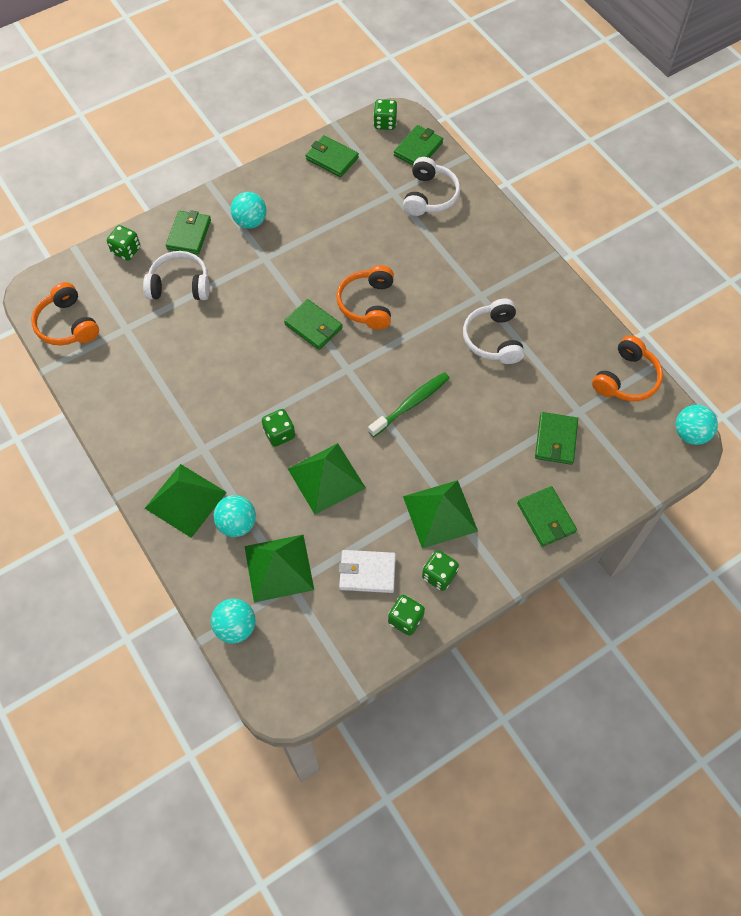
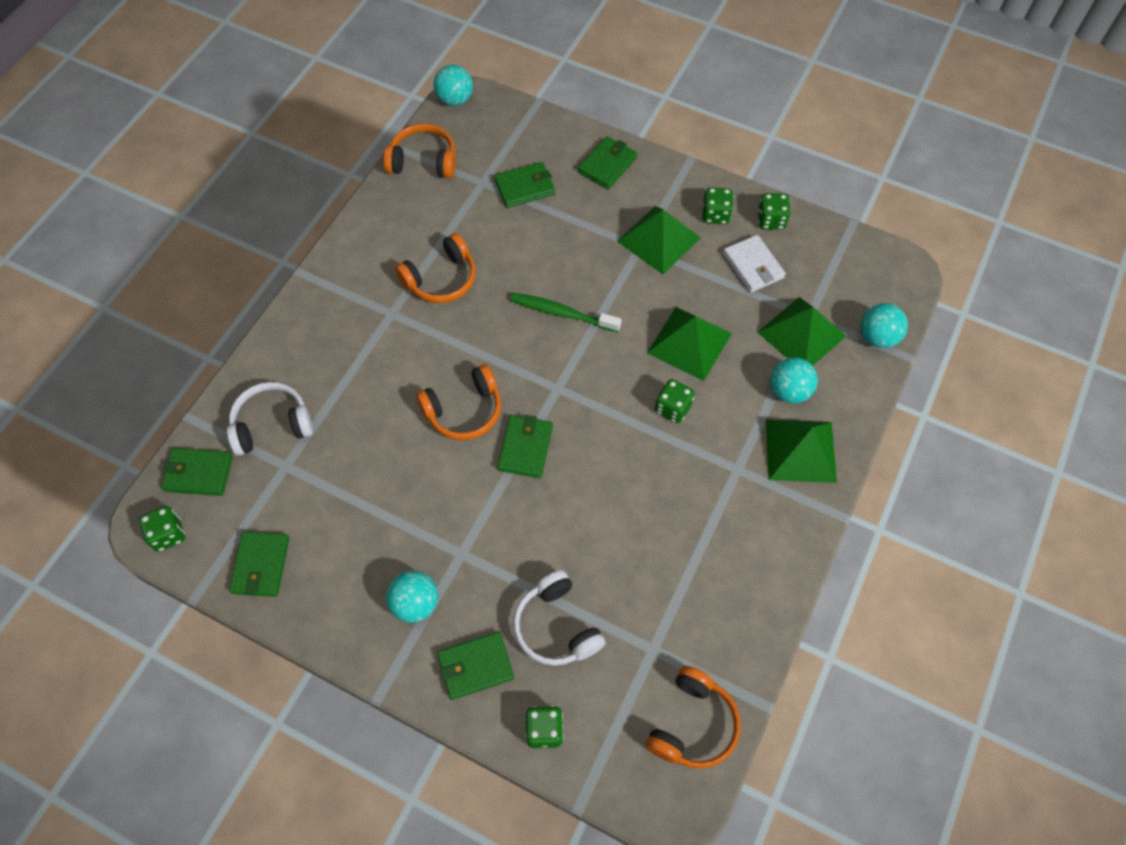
camera: 120 degrees left, 0 degrees up
white headphones [463,298,524,364] -> orange headphones [395,233,476,303]

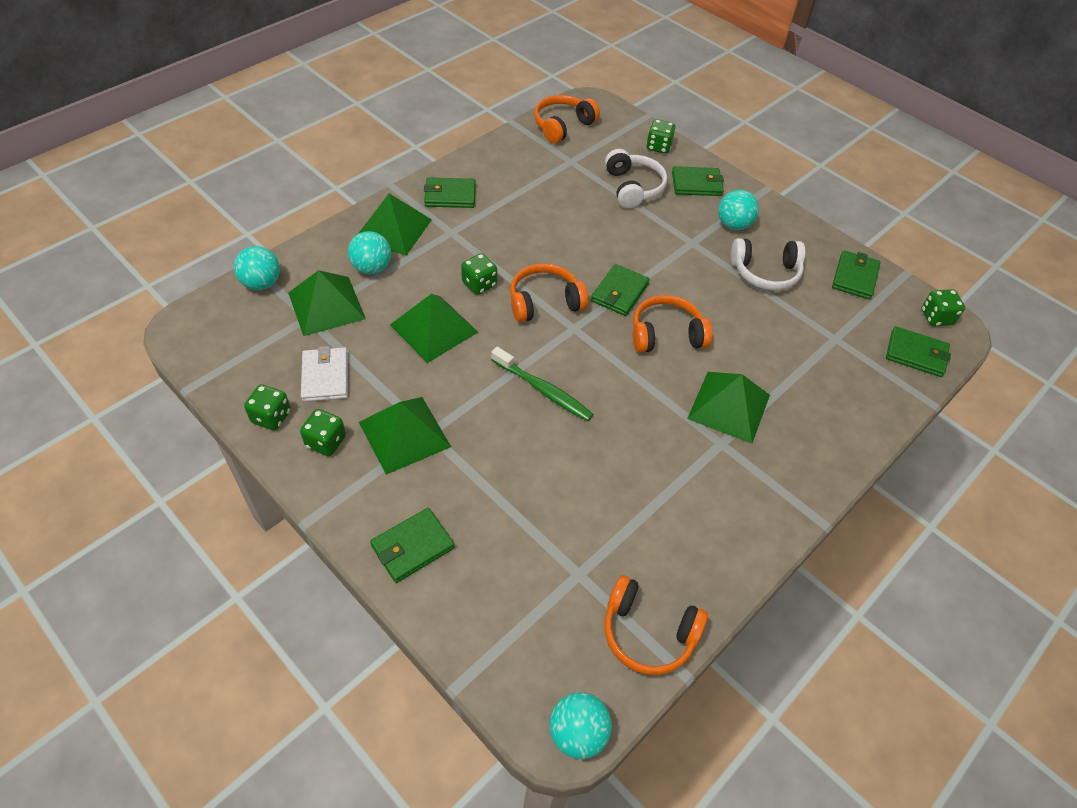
camera: 165 degrees left, 10 degrees down
white headphones [227,382,313,456] -> white headphones moved to [731,238,805,291]
orange headphones [395,233,476,303] -> orange headphones moved to [510,263,588,323]
green wallet [494,162,555,208] -> green wallet moved to [424,177,476,208]
none -> green pyramid [687,372,770,444]

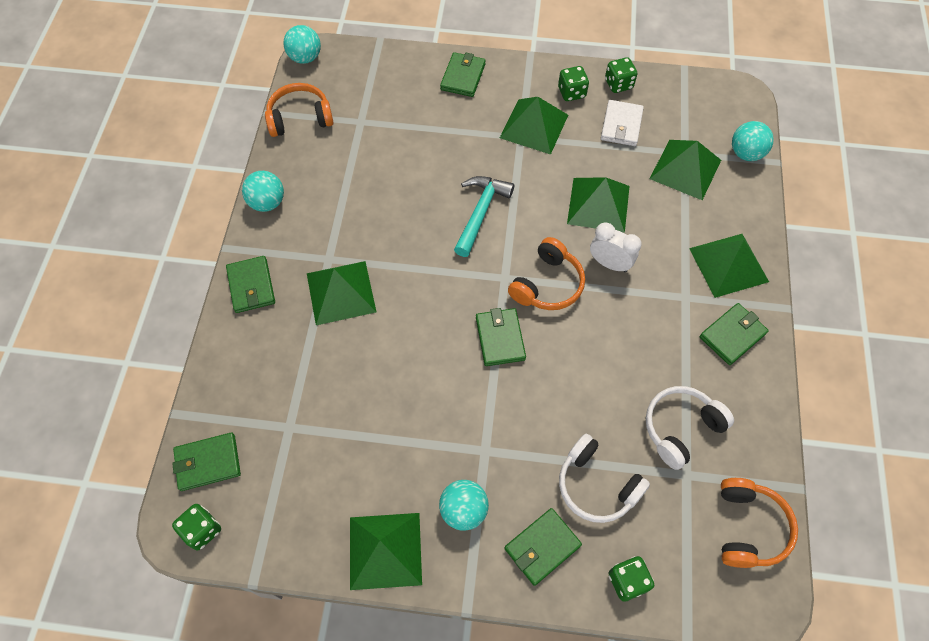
camera: 145 degrees right, 10 degrees up
white wallet [301,346,348,402] -> white wallet turned 60 degrees clockwise [601,100,644,146]
turquoise ball [348,231,391,274] -> turquoise ball moved to [242,171,284,212]
green dice [461,253,497,295] -> white clock [590,222,642,272]
green toothbrush [491,347,594,421] -> turquoise hammer [454,176,514,257]
orange headphones [633,295,712,353] -> none
white headphones [731,238,805,291] -> white headphones moved to [646,386,734,470]
green wallet [832,250,881,300] -> green wallet moved to [226,256,275,313]
none -> green pyramid [350,513,422,590]

